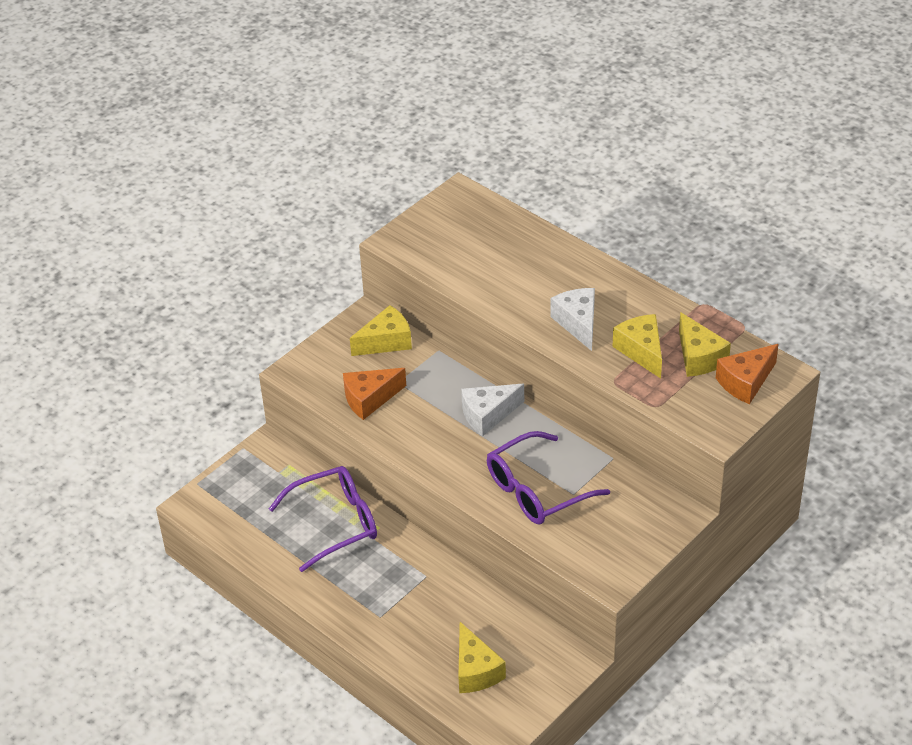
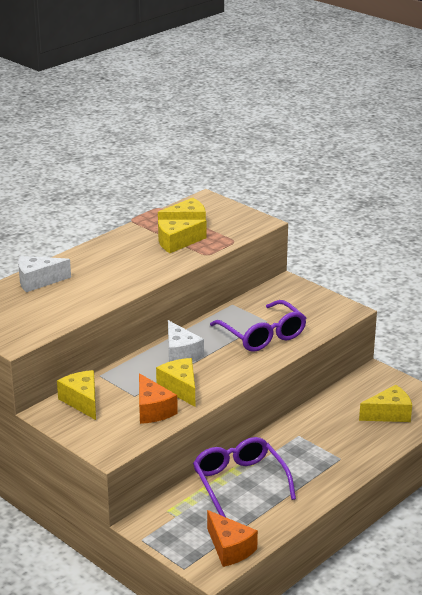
camera: 90 degrees left, 15 degrees down
white cheese [551,288,595,351] -> white cheese moved to [18,256,71,292]
orange cheese [716,344,779,404] -> orange cheese moved to [207,510,258,567]
none -> yellow cheese [156,358,195,407]

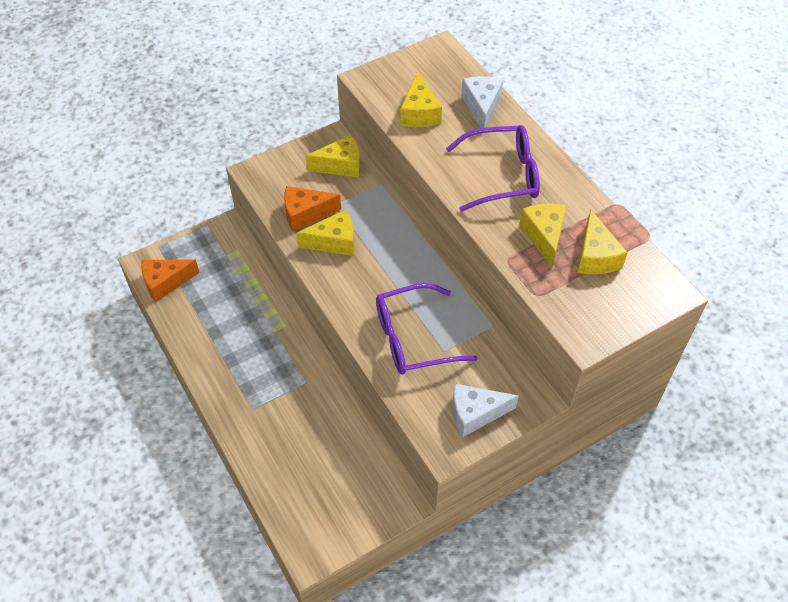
camera: 105 degrees right, 25 degrees up
white cheese [168,320,204,362] -> white cheese moved to [452,384,519,437]
purple glasses [193,437,296,517] -> purple glasses moved to [446,125,540,212]
yellow cheese [359,385,412,422] -> yellow cheese moved to [400,72,442,127]

